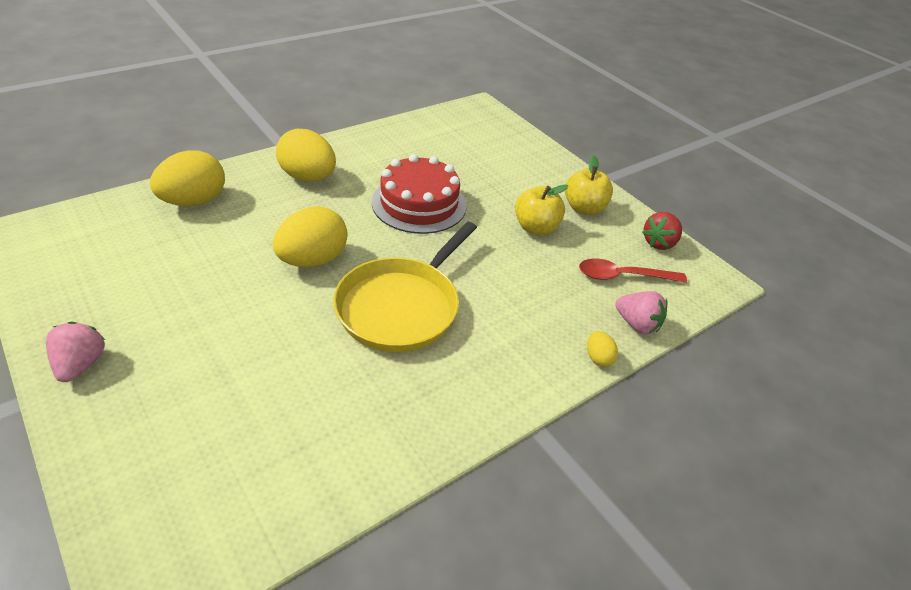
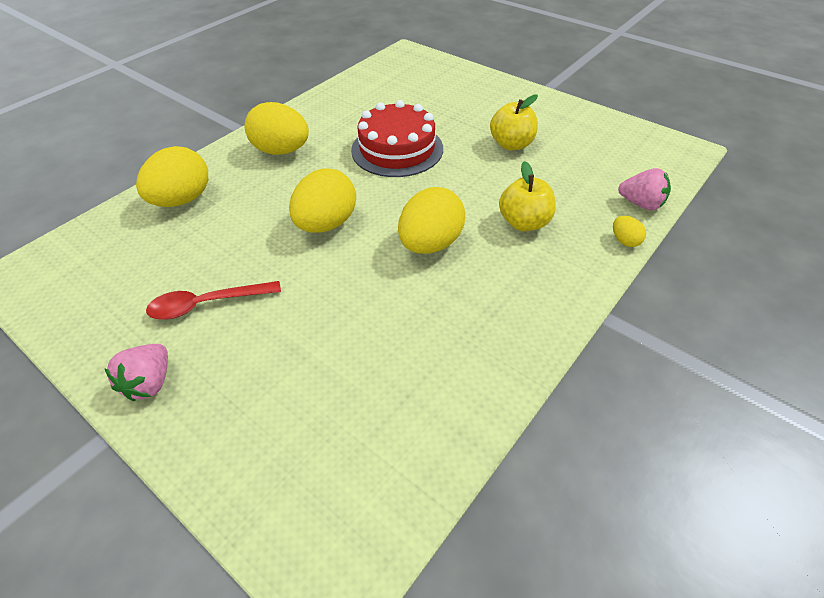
camera: 10 degrees left, 5 degrees up
pink strawberry [46,322,105,382] -> pink strawberry turned 150 degrees counterclockwise [104,344,168,401]
yellow pan [333,222,477,352] -> yellow egg [398,187,465,254]
yellow apple [565,156,613,215] -> yellow apple moved to [499,161,556,231]
red spoon [579,258,687,283] -> red spoon moved to [146,281,281,320]
red strawberry [642,212,682,250] -> none

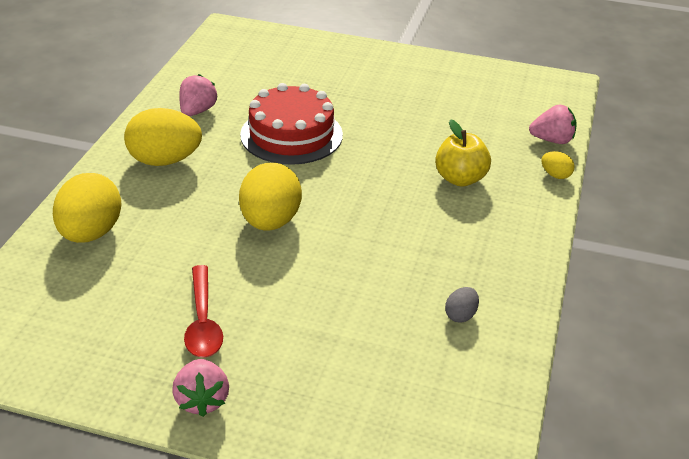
camera: 25 degrees left, 10 degrees down
red spoon [146,281,281,320] -> red spoon turned 60 degrees counterclockwise [184,265,223,358]
yellow egg [398,187,465,254] -> none
yellow apple [490,95,538,150] -> none
none -> pink strawberry [179,74,218,116]
none -> grey egg [445,287,479,323]

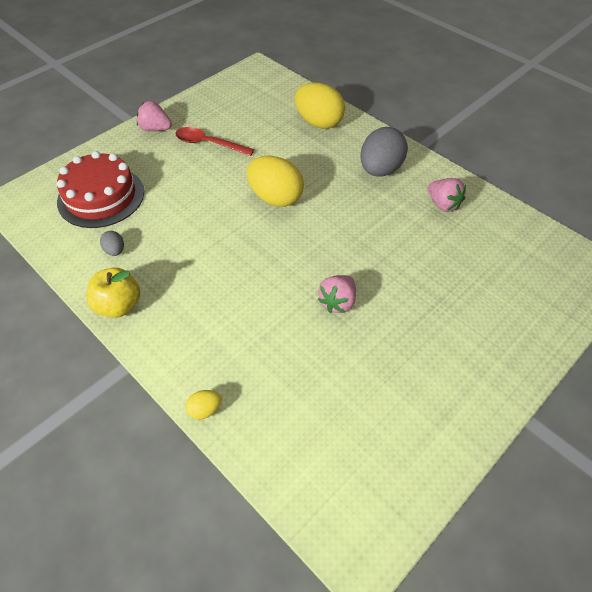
camera: 120 degrees right, 15 degrees up
yellow egg [124,108,202,166] -> grey egg [360,127,408,177]
red cake [240,83,343,165] -> red cake moved to [57,151,144,228]
yellow apple [435,119,491,187] -> yellow apple moved to [86,268,140,318]
pink strawberry [529,104,577,144] -> pink strawberry moved to [317,275,356,313]

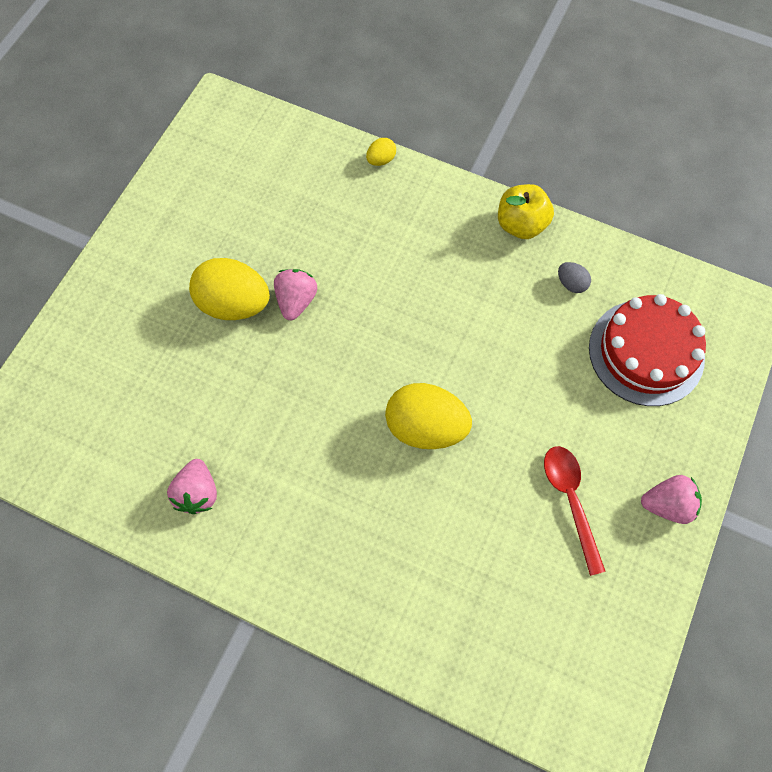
camera: 160 degrees right, 15 degrees up
red spoon [175,127,254,156] -> red spoon turned 105 degrees counterclockwise [544,446,606,576]
yellow egg [294,82,345,129] -> yellow egg moved to [189,258,270,320]
grey egg [360,127,408,177] -> none
pink strawberry [428,178,466,212] -> pink strawberry turned 120 degrees counterclockwise [167,459,217,514]

